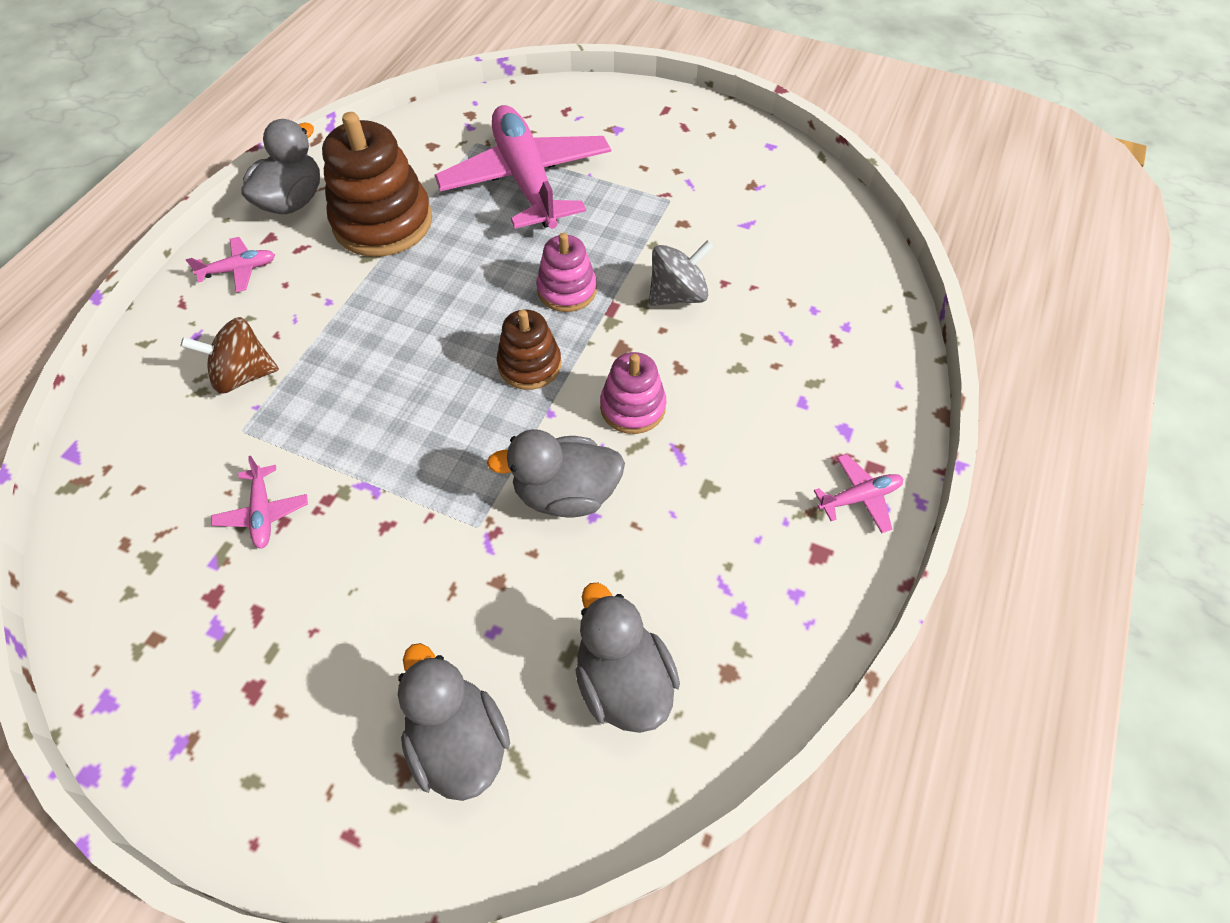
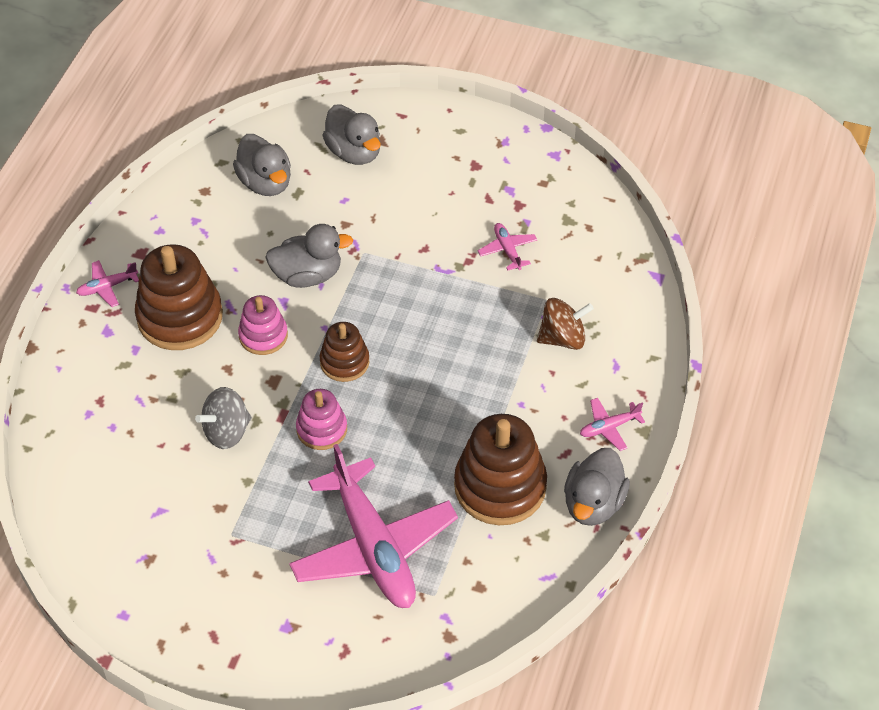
camera: 175 degrees right, 5 degrees down
none -> brown stacking toy [135,244,223,350]

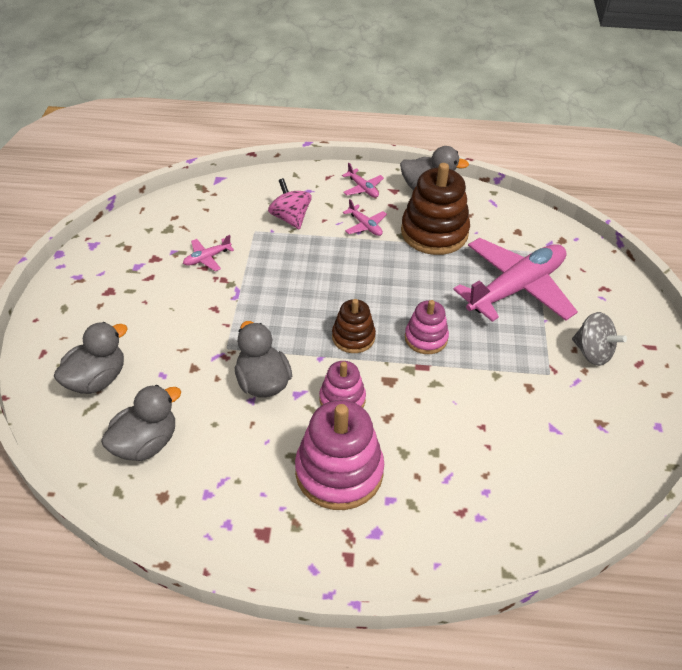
camera: 105 degrees left, 5 degrees down
pink plane [76,260,139,307] -> pink plane moved to [343,199,387,236]
brown stacking toy [135,244,223,350] -> pink stacking toy [295,400,384,510]
grey spinning top [195,387,252,449] -> grey spinning top moved to [572,312,627,366]
brown spinning top [537,298,594,350] -> pink spinning top [268,178,312,230]

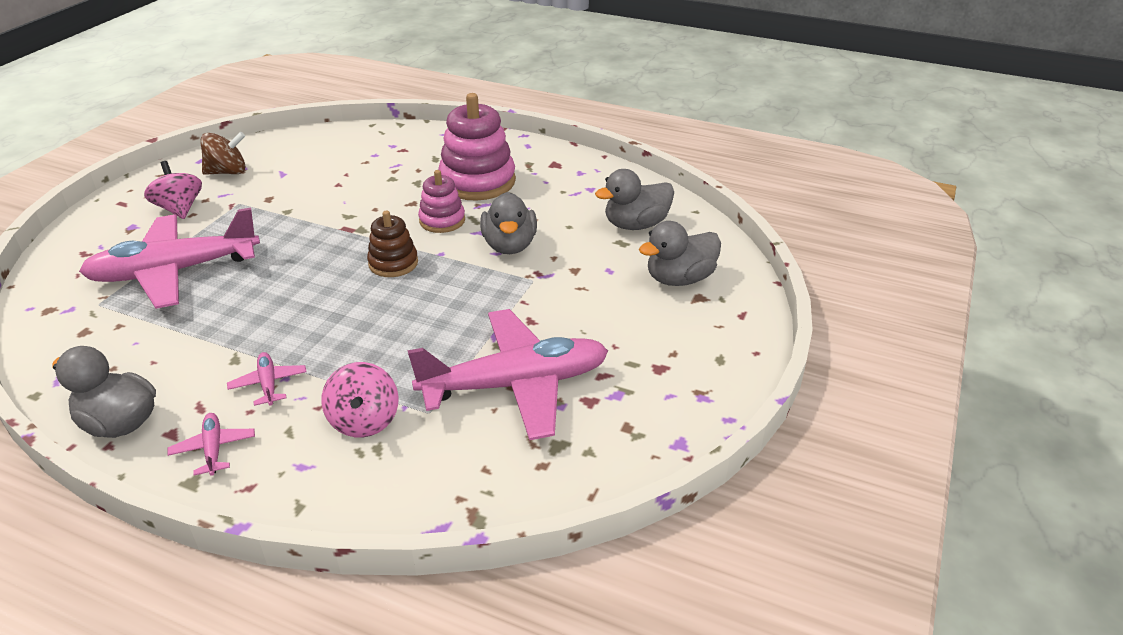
camera: 160 degrees left, 10 degrees down
pink plane [183,235,234,271] -> pink plane [408,309,608,440], size x2.49
brown stacking toy [401,163,470,255] -> none
pink stacking toy [405,300,449,354] -> none
grey spinning top [572,312,627,366] -> pink spinning top [144,161,202,219]
none -> brown spinning top [200,132,245,175]

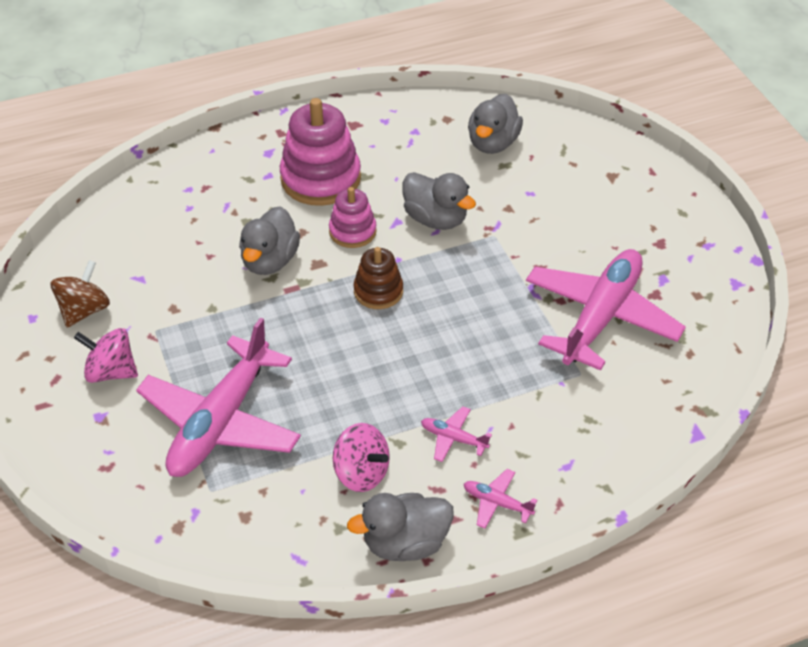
camera: 45 degrees left, 10 degrees up
pink spinning top [321,362,398,437] -> pink spinning top moved to [333,423,390,492]
grey duck [639,221,721,286] -> grey duck moved to [239,206,300,275]

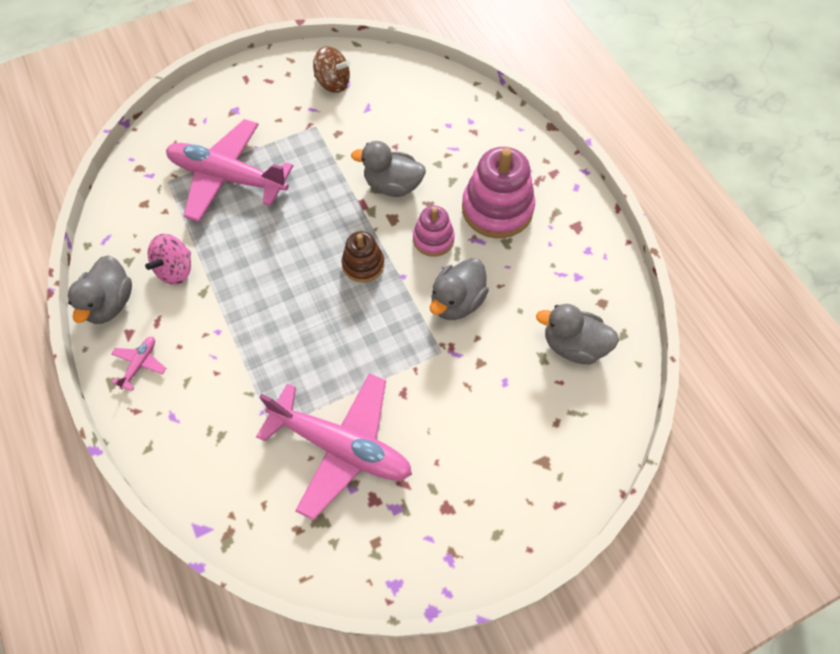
camera: 85 degrees right, 15 degrees up
pink spinning top [74,328,138,383] -> none
grey duck [347,493,454,561] -> grey duck turned 150 degrees counterclockwise [68,255,132,324]
pink plane [421,406,492,462] -> none

